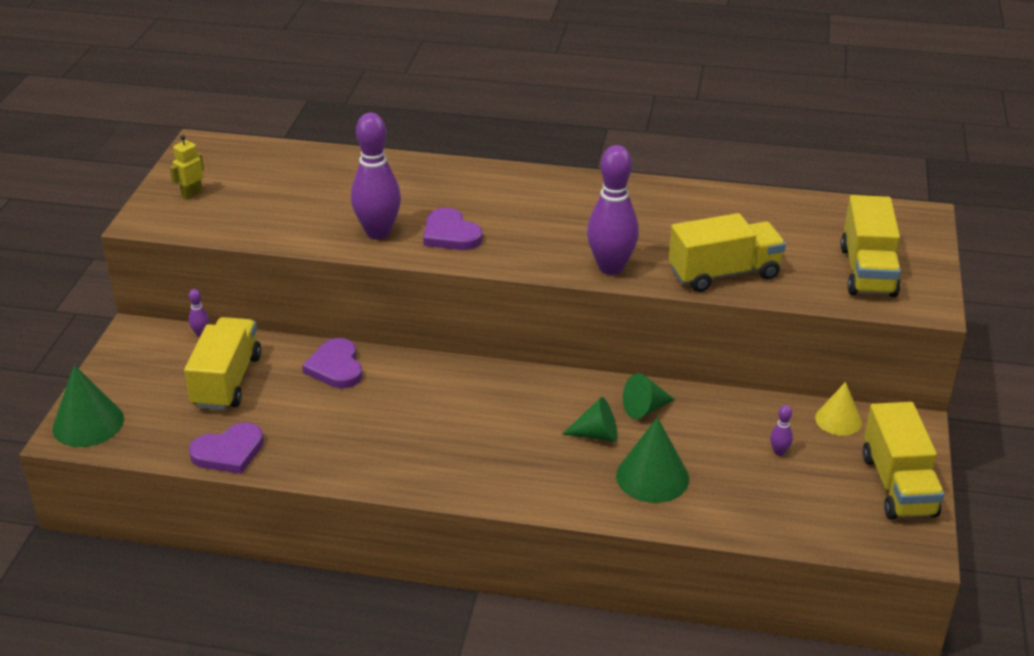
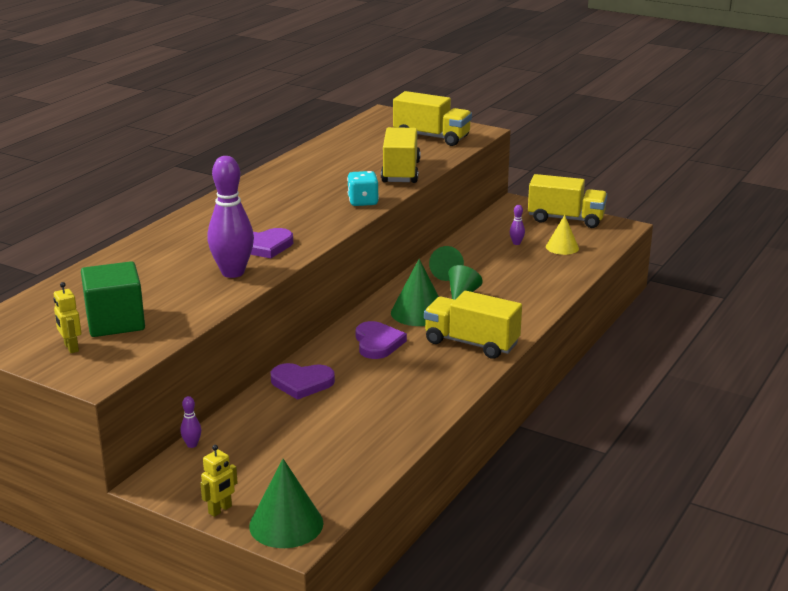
camera: 70 degrees left, 10 degrees down
yellow truck [184,317,261,410] -> yellow truck moved to [424,291,522,359]
purple heart [189,422,264,474] -> purple heart moved to [356,321,407,359]
purple bowling pin [587,145,639,275] -> turquoise dice [347,171,379,206]
green cone [616,417,689,503] -> green cone moved to [391,259,439,326]
yellow cone [815,382,862,436] -> yellow cone moved to [546,215,579,255]
none -> green cube [81,261,145,337]
none -> yellow robot [200,445,238,517]

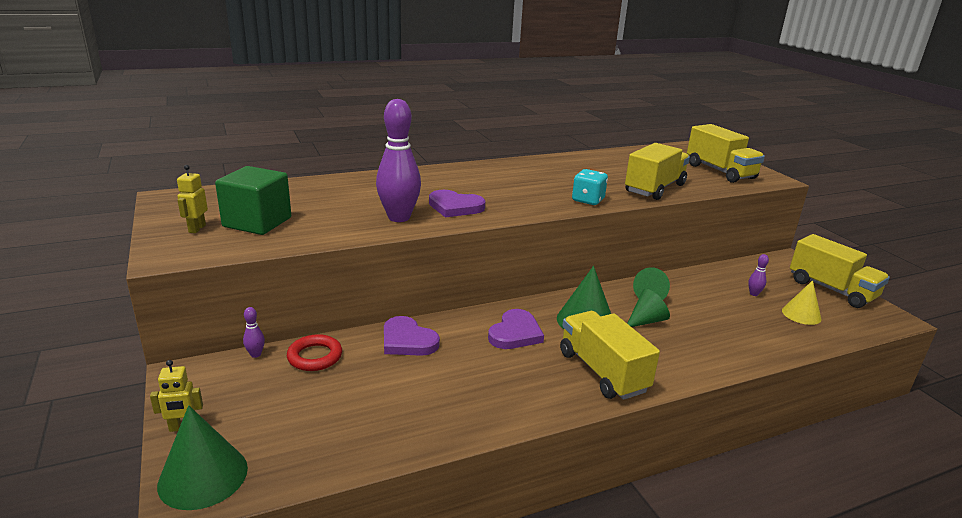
camera: 35 degrees right, 0 degrees up
none -> red ring [287,334,342,371]

